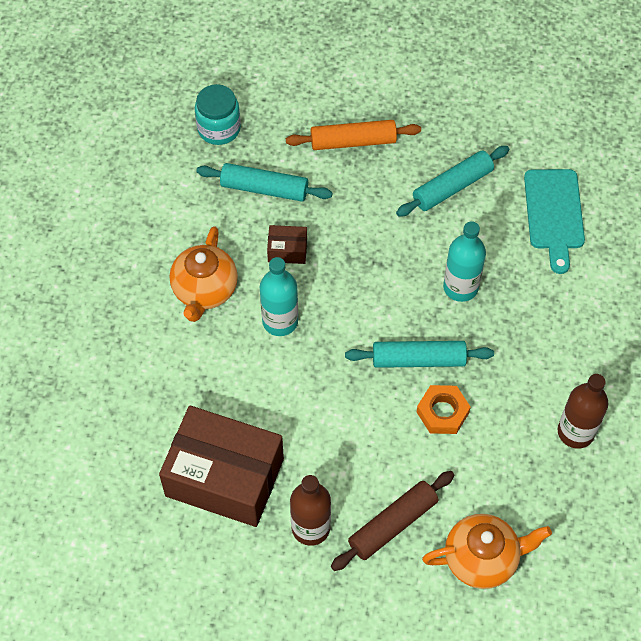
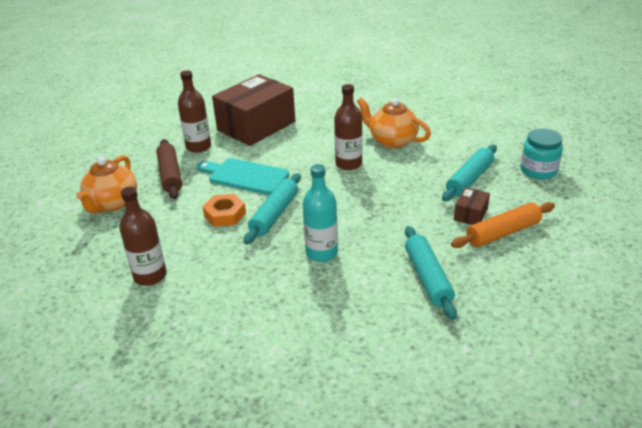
camera: 115 degrees right, 25 degrees down
turquoise bottle [260,257,298,336] -> brown bottle [334,84,363,170]
brown box [267,225,307,264] -> brown box moved to [454,187,490,225]
orange rolling pin [286,120,421,150] -> orange rolling pin turned 45 degrees clockwise [451,202,555,248]
turquoise cutting board [524,169,585,274] -> turquoise cutting board moved to [197,158,289,195]

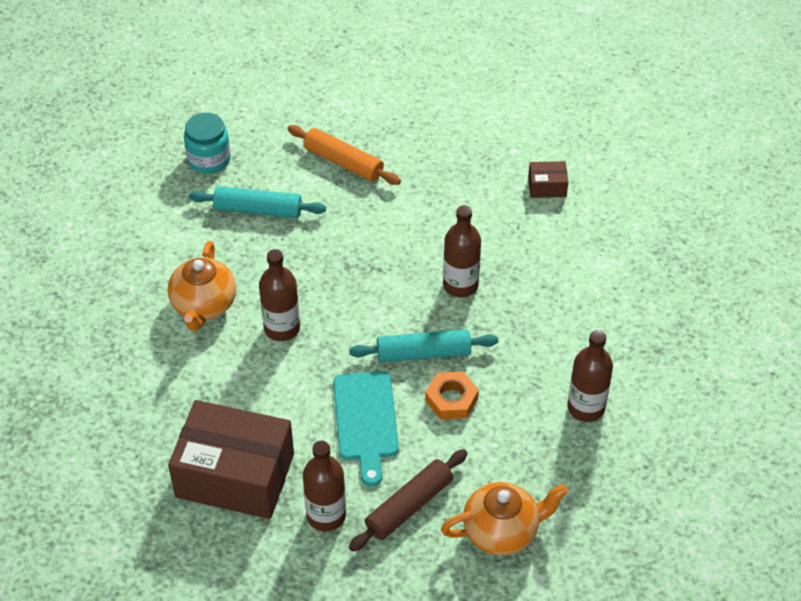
camera: 120 degrees left, 15 degrees up
turquoise bottle [302,164,338,262] -> brown bottle [443,205,481,297]
turquoise rolling pin [405,226,457,320] -> none
brown box [454,187,490,225] -> brown box moved to [528,161,568,198]

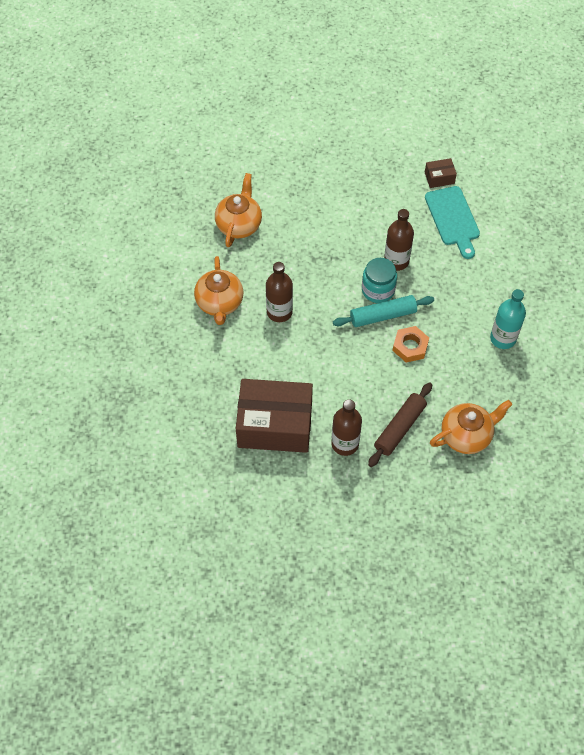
camera: 10 degrees left, 10 degrees up
turquoise jar [184,113,231,174] -> turquoise jar moved to [362,258,397,303]
turquoise rolling pin [189,186,326,218] -> orange teapot [215,173,262,247]
orange rolling pin [287,125,401,185] -> none
turquoise cutting board [333,371,399,487] -> turquoise cutting board moved to [425,186,480,259]
brown bottle [567,330,613,422] -> turquoise bottle [490,289,526,349]

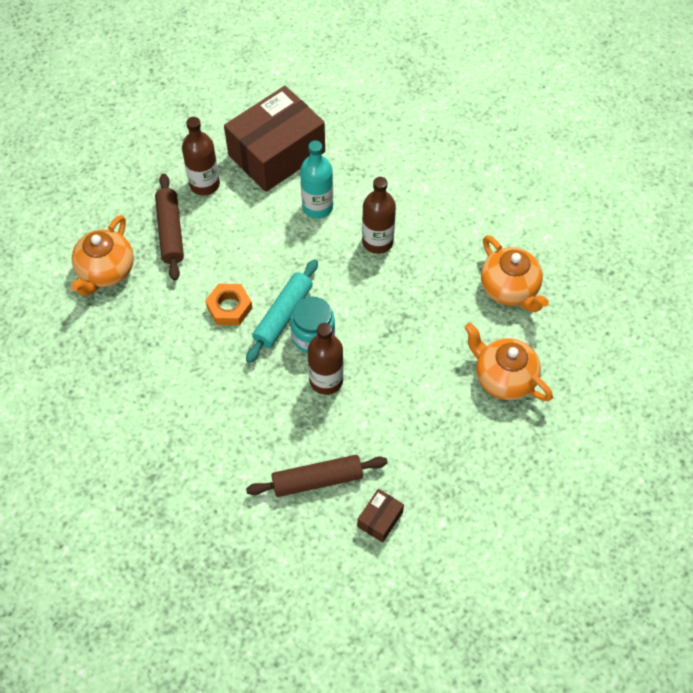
camera: 135 degrees right, 0 degrees up
orange teapot [194,256,243,325] -> orange teapot moved to [464,323,553,401]
turquoise cutting board [425,186,480,259] -> brown rolling pin [246,455,388,497]
turquoise bottle [490,289,526,349] -> turquoise bottle moved to [300,141,333,219]

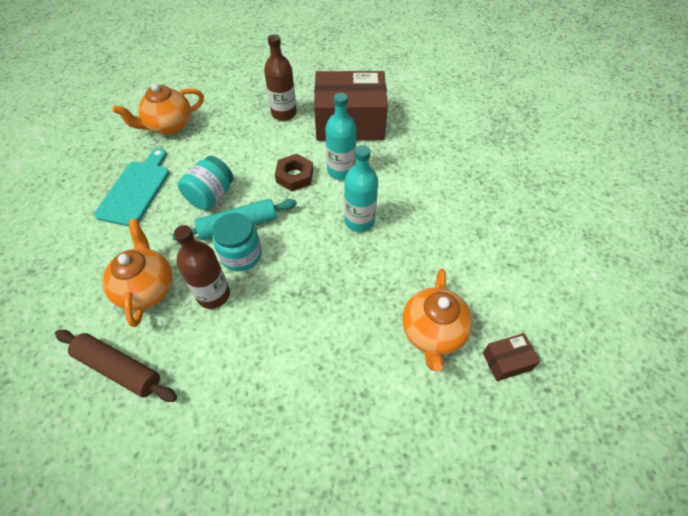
camera: 40 degrees right, 5 degrees down
brown rolling pin [155,174,184,281] -> none
orange nut [205,284,252,325] -> turquoise jar [178,156,234,210]
brown box [357,489,404,543] -> brown box moved to [483,333,540,381]
brown bottle [362,177,396,254] -> turquoise bottle [344,145,378,232]
orange teapot [464,323,553,401] -> orange teapot moved to [102,219,173,327]
none -> turquoise cutting board [94,148,169,227]
none -> brown nut [275,154,313,191]

